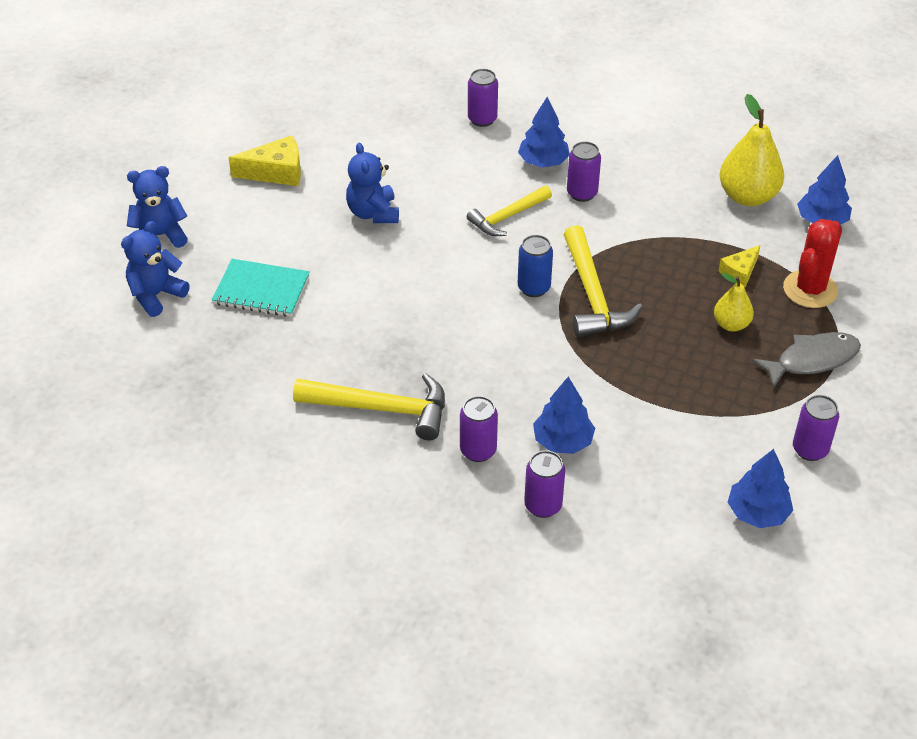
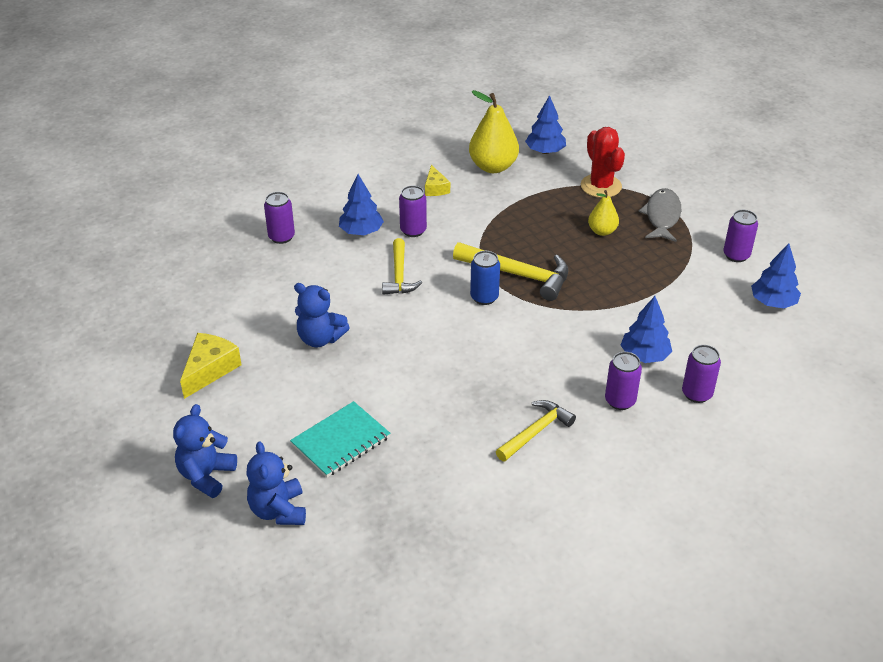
camera: 55 degrees left, 5 degrees down
yellow hammer [293,373,445,440] -> yellow hammer [496,400,576,461], size x0.67
yellow cheese [719,245,760,287] -> yellow cheese moved to [425,165,450,196]

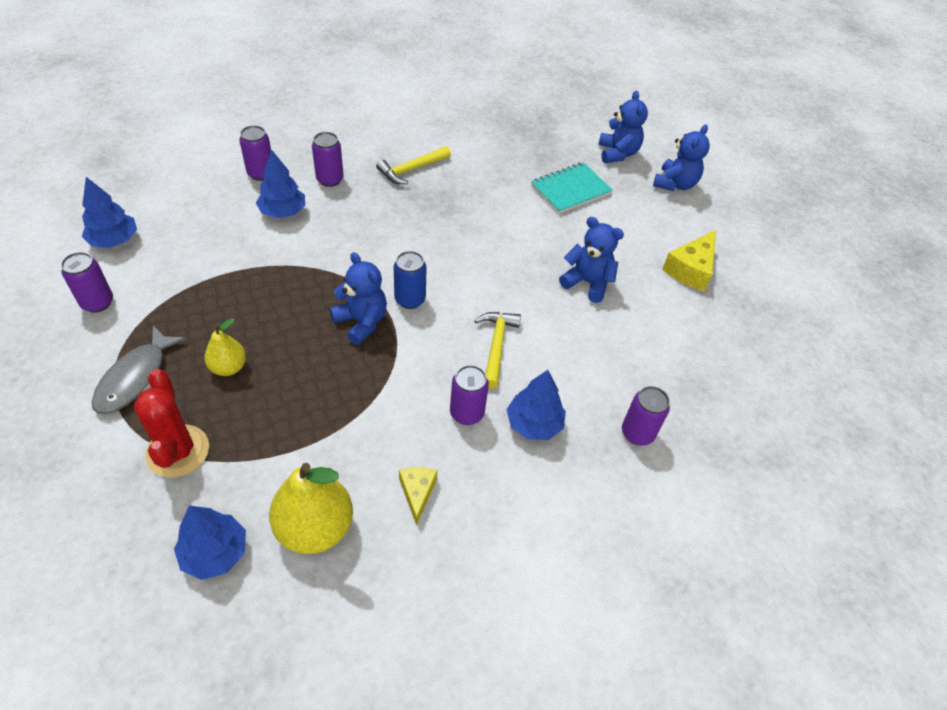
camera: 175 degrees left, 10 degrees up
yellow hammer [453,242,568,301] -> blue teddy bear [330,252,387,345]

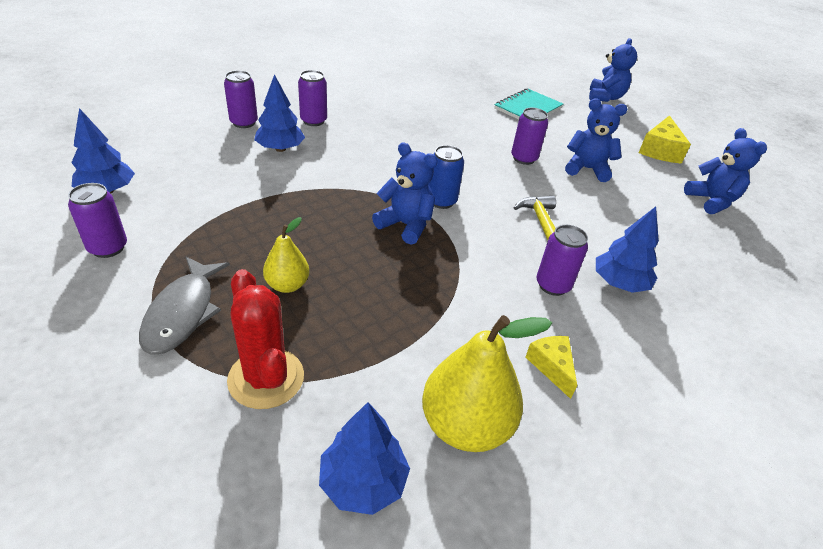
camera: 15 degrees left, 10 degrees down
yellow hammer [376,146,451,184] -> none
blue teddy bear [598,91,648,163] -> blue teddy bear moved to [684,128,767,214]
purple can [622,386,670,445] -> purple can moved to [511,108,548,165]

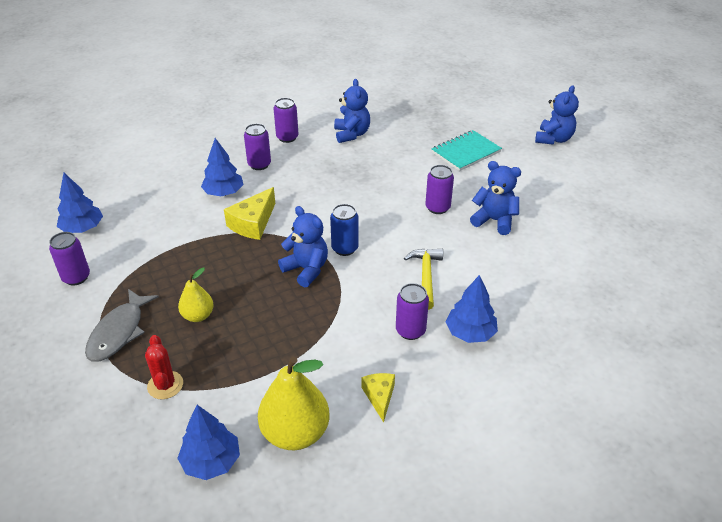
camera: 15 degrees right, 0 degrees up
purple can [224,70,258,128] -> purple can moved to [274,98,298,143]
red cactus [227,269,304,409] -> red cactus [145,335,183,399], size x0.67
yellow cheese [639,115,691,164] -> yellow cheese moved to [224,187,275,240]
blue teddy bear [684,128,767,214] -> blue teddy bear moved to [334,79,370,143]

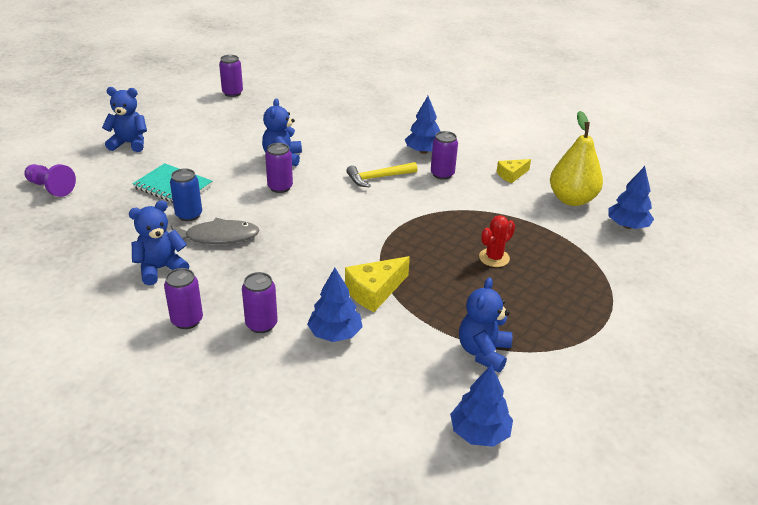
camera: 115 degrees left, 5 degrees down
purple can [49,232,90,285] -> purple can moved to [219,55,243,97]
grey fish [85,289,159,361] -> grey fish moved to [170,218,260,244]
red cactus [145,335,183,399] -> red cactus moved to [479,215,515,267]
yellow pear [178,268,214,322] -> none
yellow cheese [224,187,275,240] -> yellow cheese turned 135 degrees clockwise [345,256,410,312]
blue teddy bear [278,206,328,287] -> blue teddy bear moved to [459,277,512,373]
blue can [330,204,358,256] -> blue can moved to [170,168,202,221]
none -> purple pawn [24,164,76,197]

